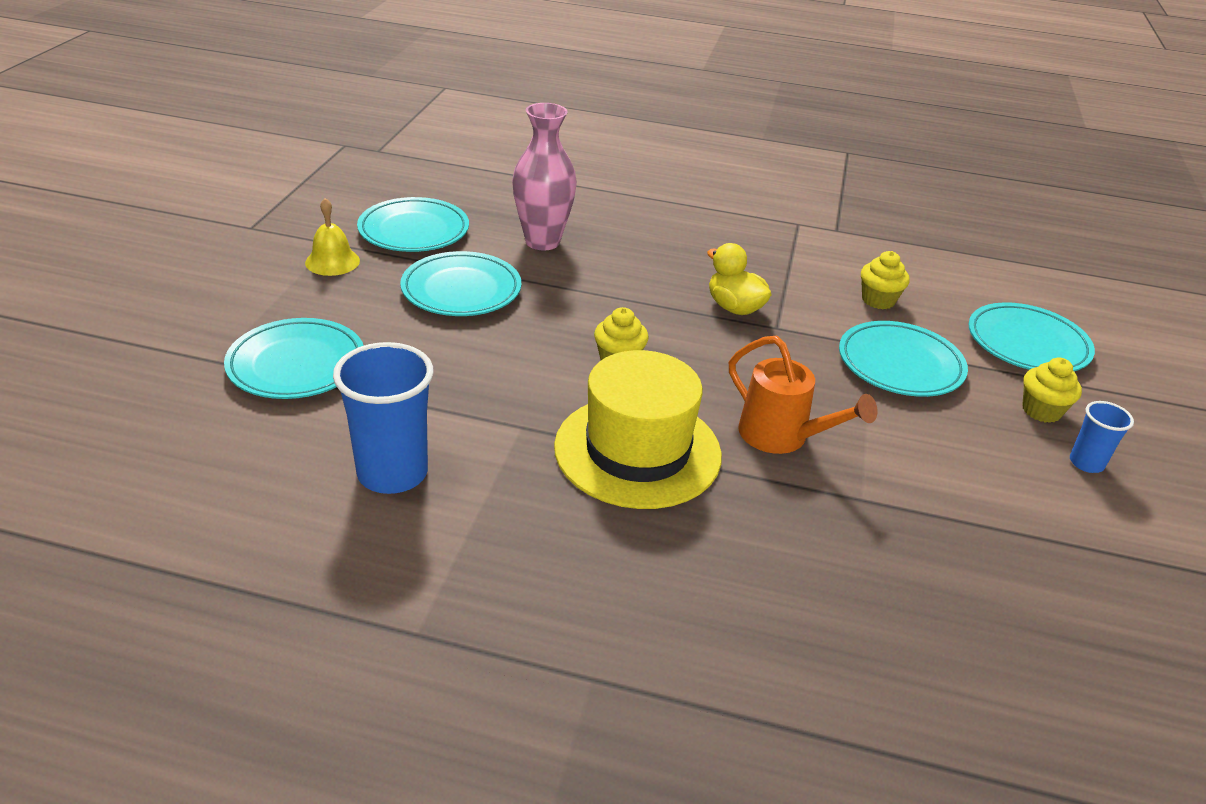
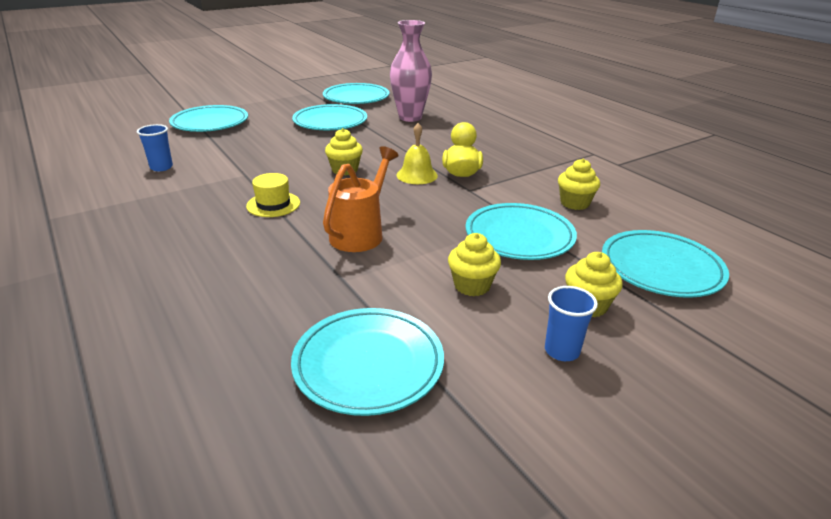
camera: 45 degrees right, 5 degrees down
yellow bell [305,198,360,276] -> yellow bell moved to [396,123,438,184]
blue cup [333,342,434,494] -> blue cup [137,124,173,171], size x0.53
yellow hat [554,350,722,509] -> yellow hat [246,173,300,217], size x0.45
orange watering can [729,336,877,454] -> orange watering can turned 150 degrees counterclockwise [323,146,399,252]
none -> turquoise plate [291,308,444,416]
none -> yellow cupcake [448,233,501,296]

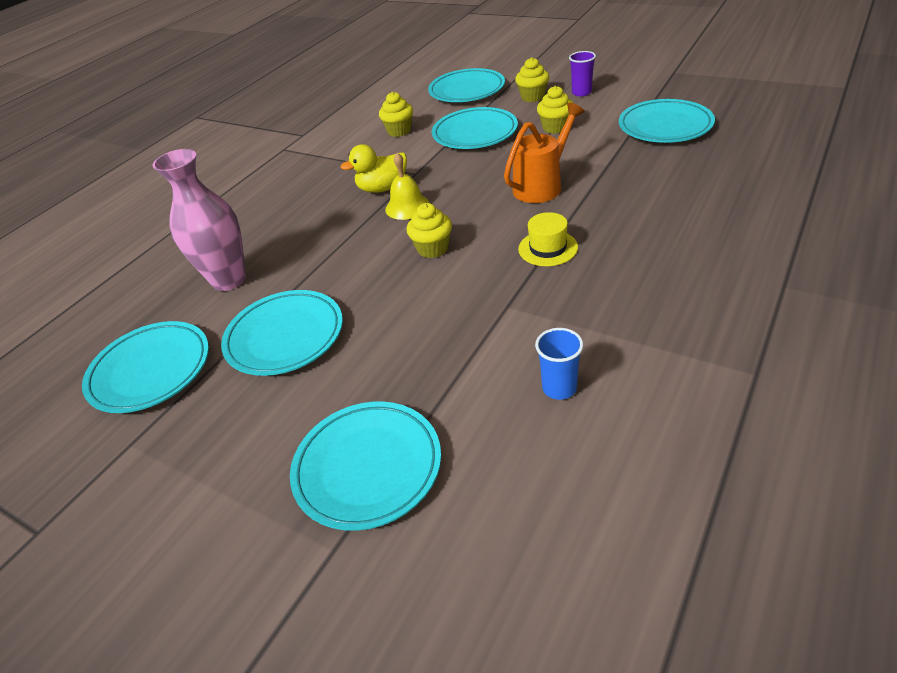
camera: 110 degrees left, 10 degrees up
orange watering can [323,146,399,252] -> orange watering can turned 135 degrees clockwise [504,103,585,203]
blue cup [545,286,598,361] -> purple cup [569,51,596,96]

